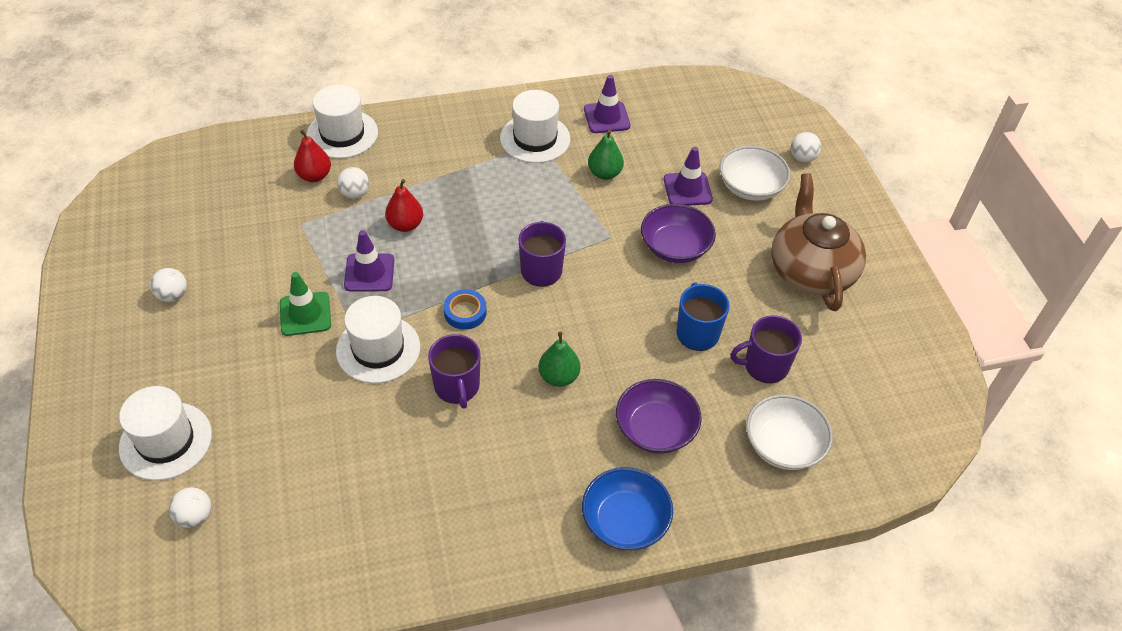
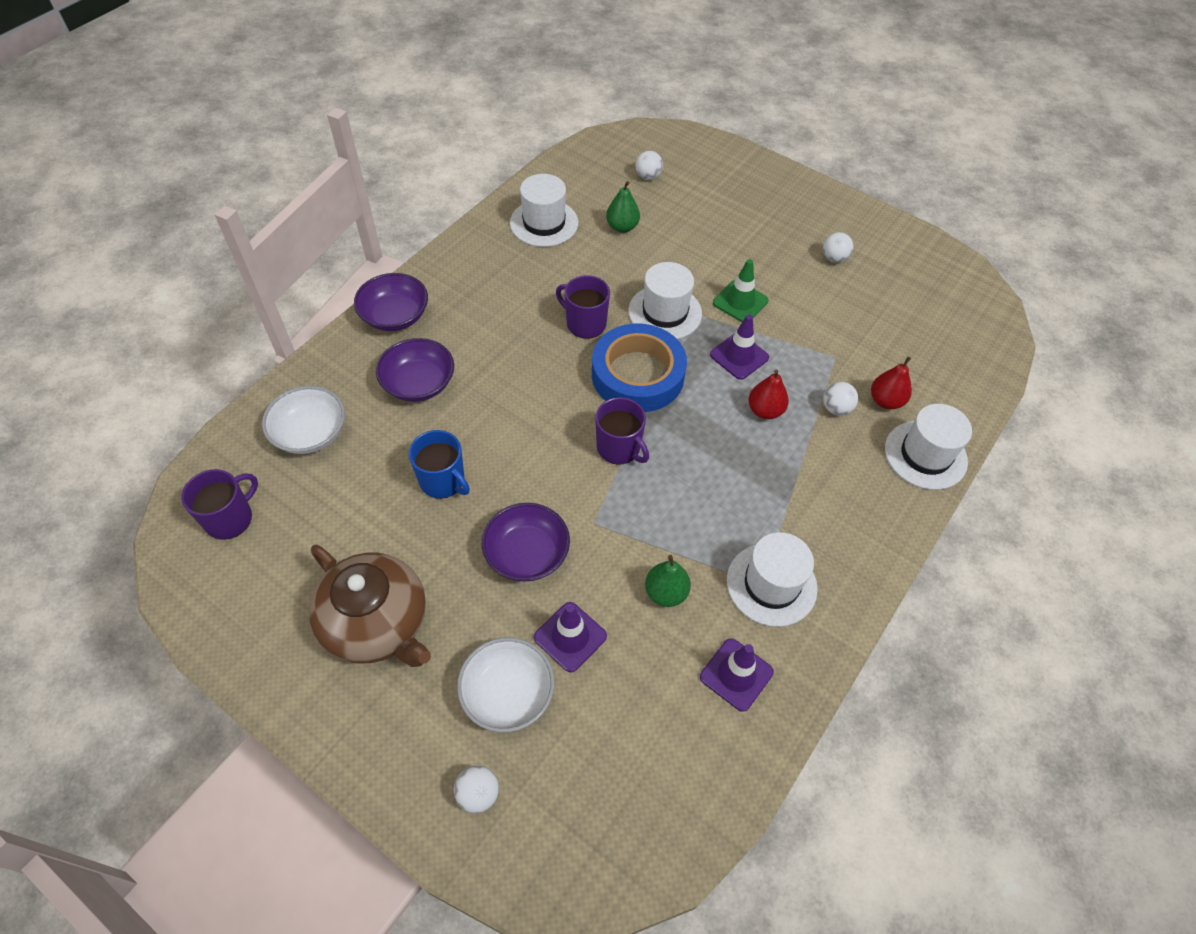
camera: 140 degrees right, 5 degrees up
white hat [119,386,212,480] -> white hat moved to [510,174,578,247]
blue tape [444,289,487,330] -> blue tape [592,324,687,412], size x2.29
green pear [538,332,580,387] -> green pear moved to [606,181,640,233]
blue bowl [582,467,673,550] -> purple bowl [354,273,428,331]
purple mug [731,315,802,383] -> purple mug moved to [181,469,258,540]

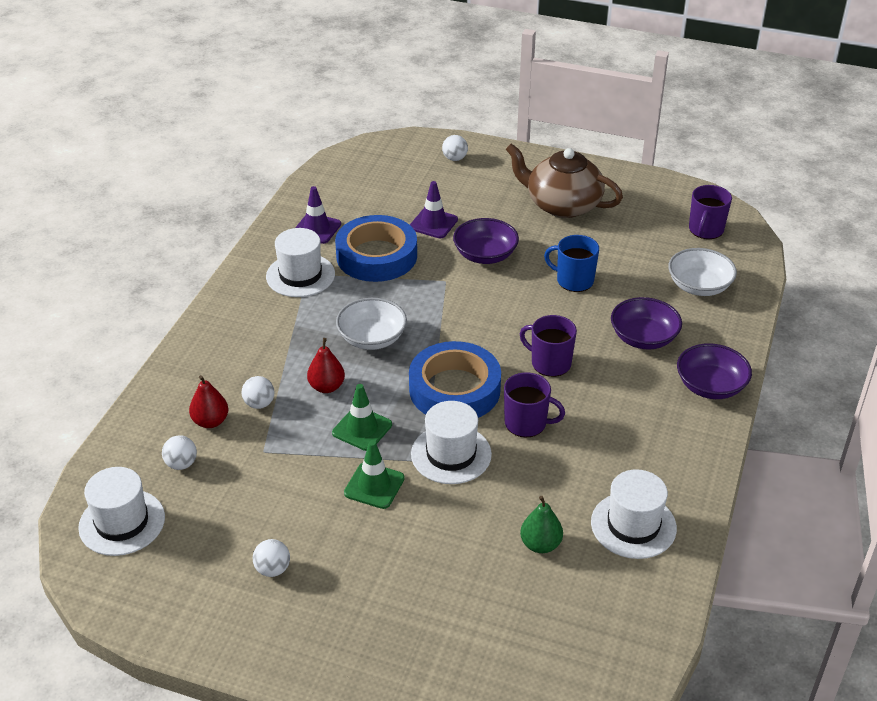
camera: 165 degrees right, 15 degrees down
white bowl [457,637,554,732] -> white bowl moved to [336,298,407,350]
purple mug [595,397,649,465] -> purple mug moved to [520,315,577,377]
white ball [635,151,663,180] -> white ball moved to [162,435,197,470]
green pear [645,555,691,607] -> blue tape [335,215,417,282]
purple traffic cone [710,314,769,380] -> green traffic cone [332,384,392,451]
white hat [885,404,972,490] -> white hat moved to [78,467,165,556]

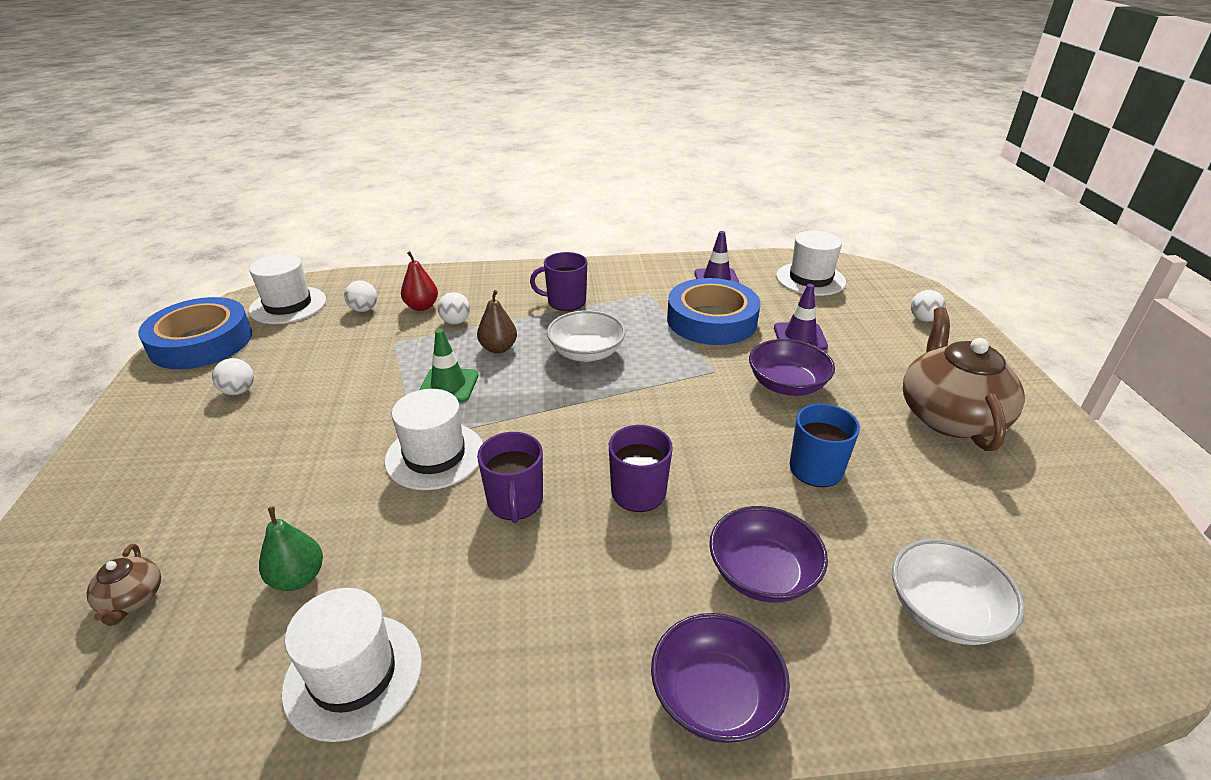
camera: 65 degrees right, 5 degrees down
white hat [266,228,335,297] -> white hat moved to [776,231,846,296]
red pear [307,338,345,393] -> brown pear [477,290,517,353]
green traffic cone [344,440,405,509] -> none
blue tape [409,341,501,418] -> blue tape moved to [138,297,252,369]
purple mug [689,185,732,239] -> purple mug moved to [530,252,587,311]
none -> brown teapot [86,544,161,626]

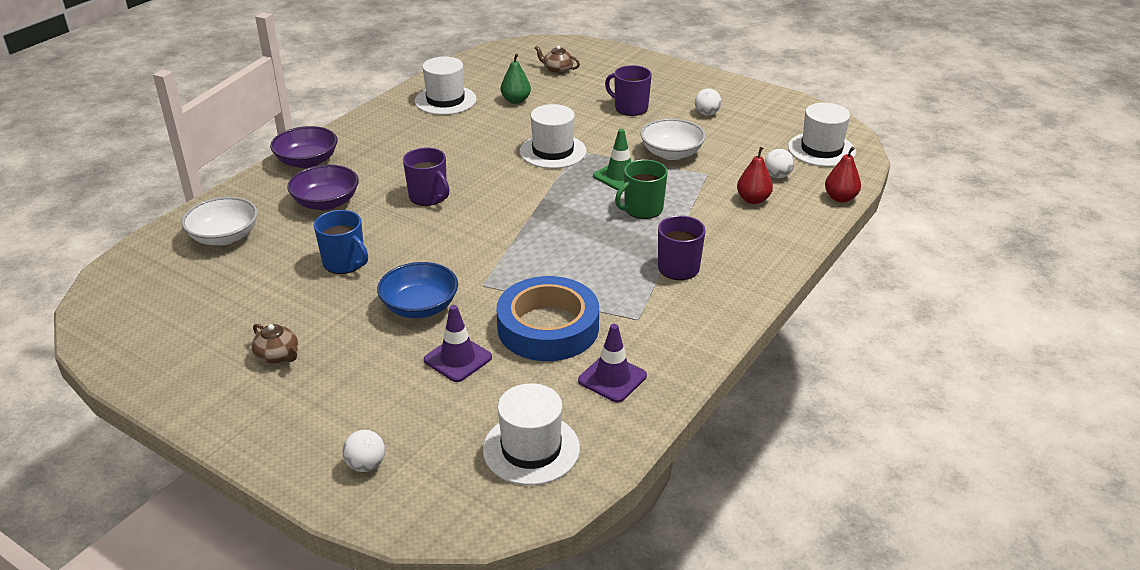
camera: 130 degrees right, 0 degrees up
blue tape [138,297,252,369] -> none
white ball [438,292,470,324] -> none
brown pear [477,290,517,353] -> green mug [615,160,668,219]
purple mug [477,432,543,523] -> purple mug moved to [605,65,652,116]
white bowl [547,310,626,362] -> white bowl moved to [640,118,706,160]
purple bowl [749,339,835,396] -> blue bowl [377,262,458,318]
brown teapot [903,307,1025,451] -> brown teapot [251,324,298,364], size x0.44
none -> red pear [825,147,861,203]

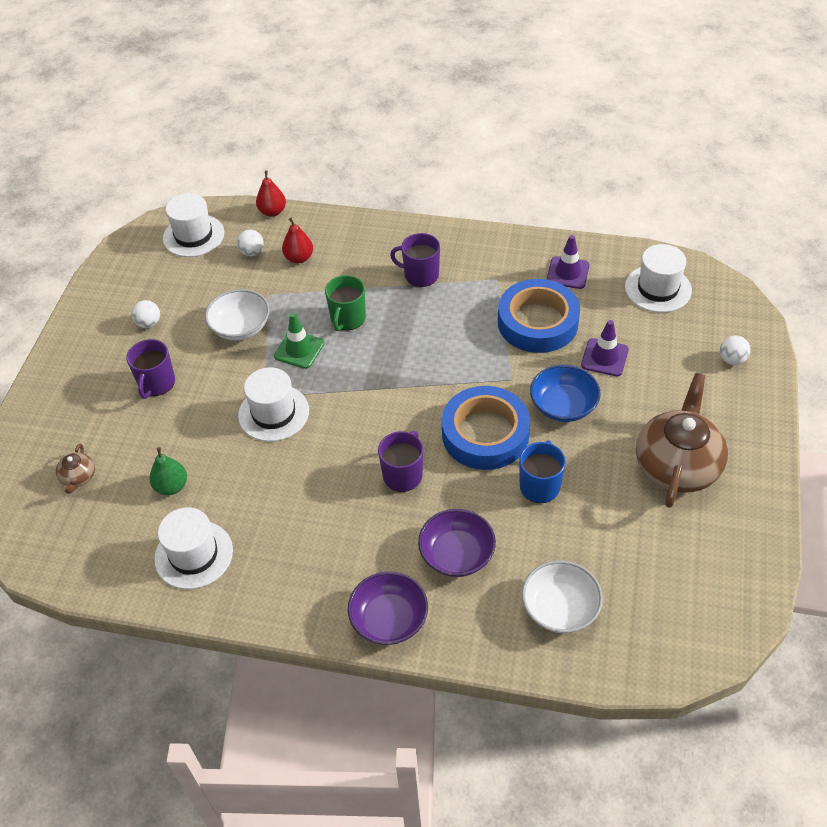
camera: 110 degrees left, 15 degrees up
brown teapot [251,324,298,364] -> brown teapot [636,373,728,508], size x2.29
green mug [615,160,668,219] -> green mug turned 75 degrees clockwise [325,275,366,331]
none -> blue tape [442,386,530,470]

